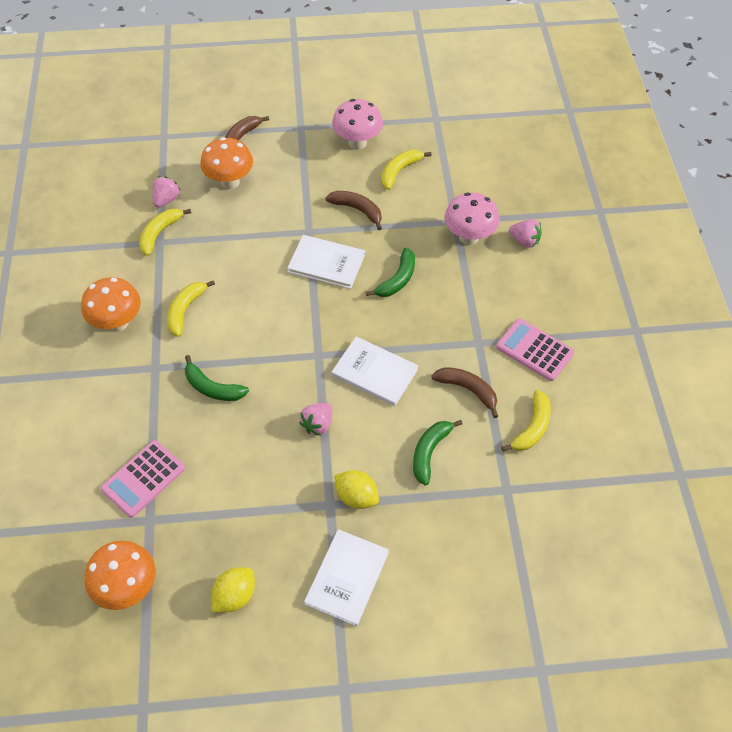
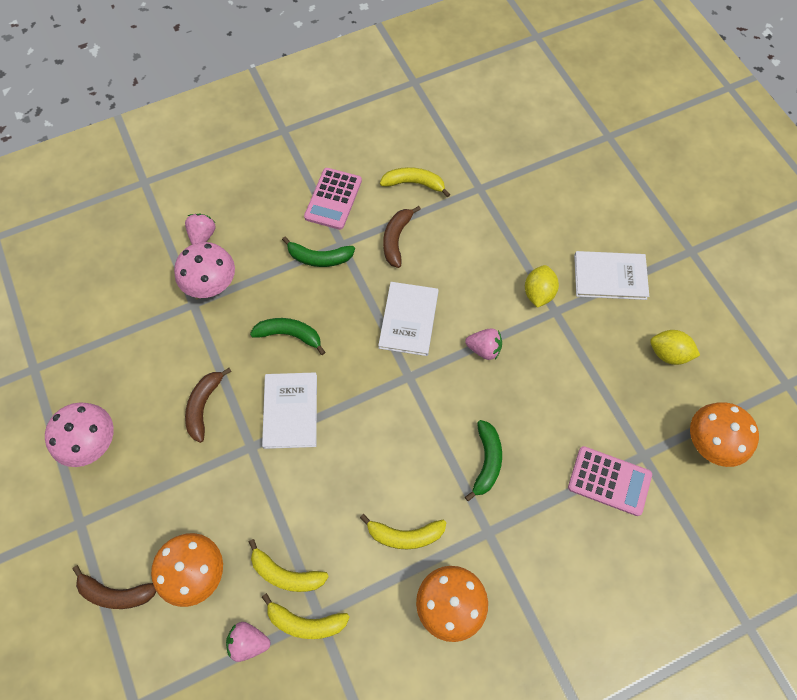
camera: 110 degrees left, 10 degrees up
yellow banana [381,149,432,190] -> yellow banana moved to [249,539,329,592]
green banana [413,420,463,486] -> green banana moved to [282,236,355,267]

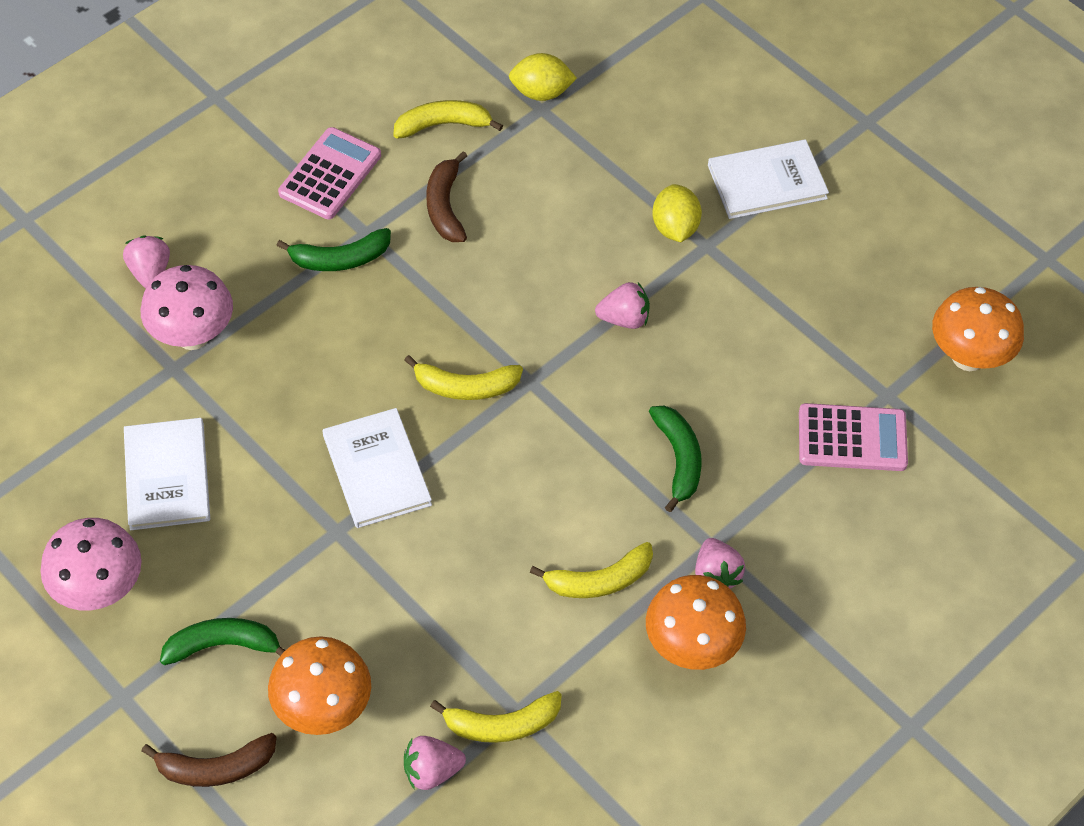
camera: 20 degrees left, 10 degrees down
brown banana [185,368,232,443] -> none
yellow banana [249,539,329,592] -> yellow banana moved to [404,355,523,400]
green banana [250,318,325,355] -> green banana moved to [160,618,285,665]
pink calculator [304,168,362,230] -> pink calculator turned 150 degrees counterclockwise [278,127,381,219]
white book [378,282,439,356] -> white book moved to [124,418,210,530]
yellow lemon [650,330,700,365] -> yellow lemon moved to [509,53,577,101]
none -> pink strawberry [695,538,745,589]

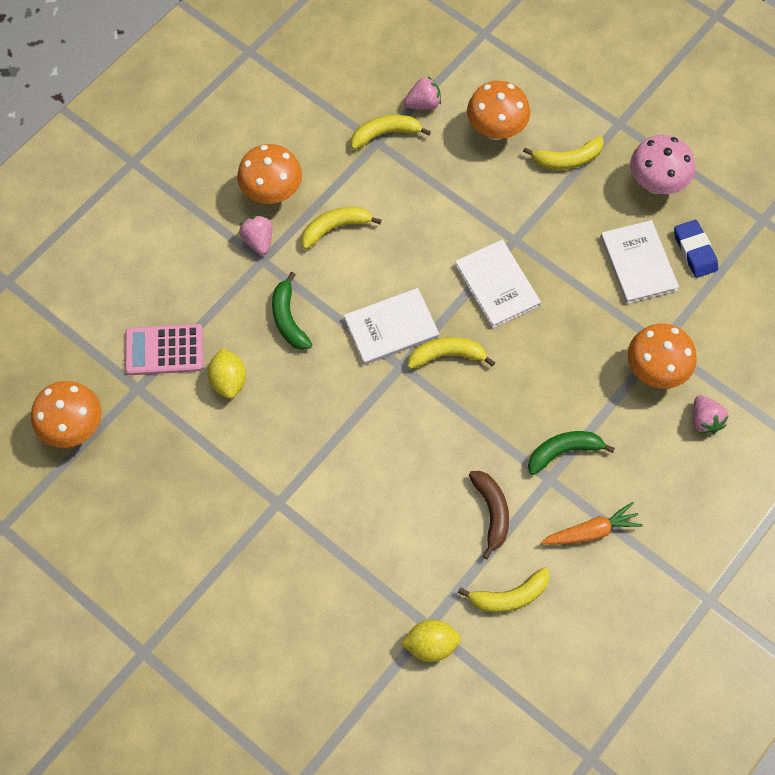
camera: 175 degrees right, 10 degrees up
pink mushroom [141,265,233,350] -> orange mushroom [628,323,697,389]
brown banana [142,733,277,787] -> none
green banana [160,618,285,665] -> yellow banana [523,136,604,170]
pink calculator [278,127,381,219] -> orange carrot [541,502,643,545]
pink strawberry [595,282,650,329] -> none
yellow lemon [652,184,702,242] -> yellow lemon moved to [207,348,246,399]
white book [708,139,829,219] -> white book moved to [344,288,439,365]
none -> blue eraser [674,220,718,278]

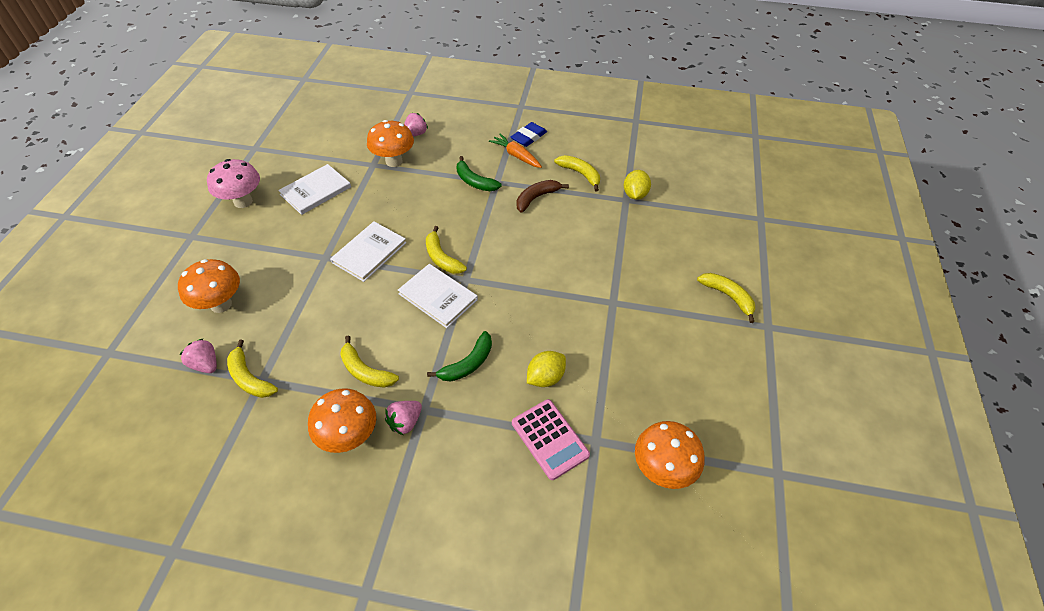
camera: 120 degrees left, 15 degrees down
yellow lemon [401,619,461,662] -> yellow lemon turned 45 degrees clockwise [624,170,651,200]
yellow banana [523,136,604,170] -> yellow banana moved to [697,273,755,323]
blue eraser [674,220,718,278] -> blue eraser moved to [511,122,547,147]

